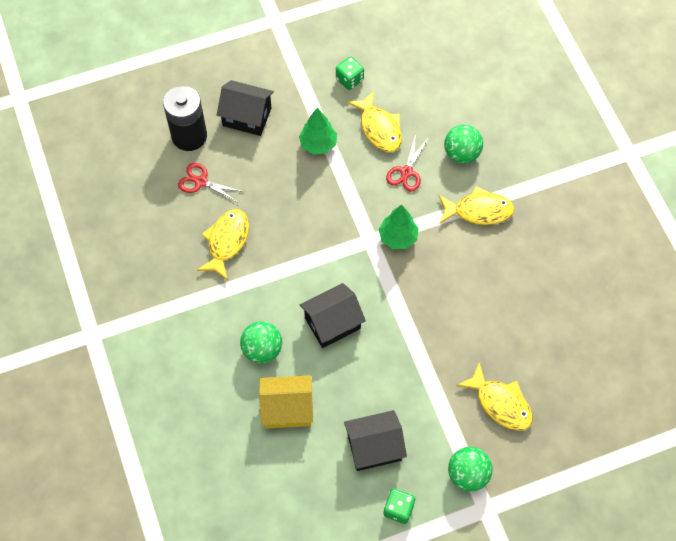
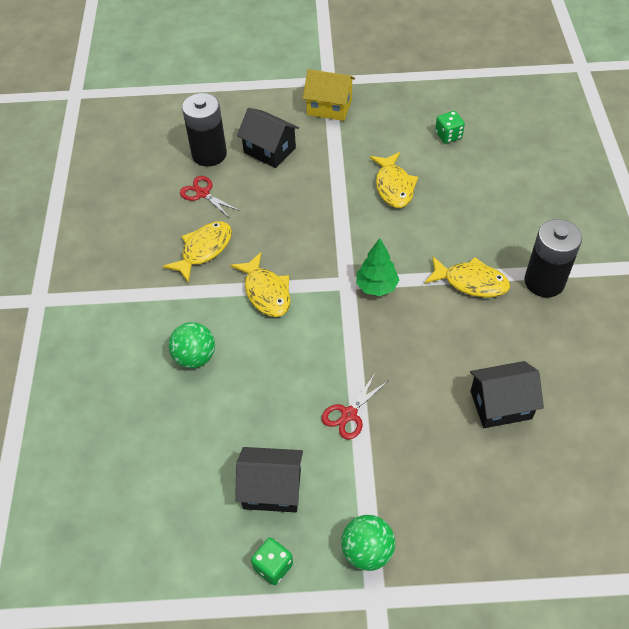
camera: 20 degrees right, 10 degrees down
yellow house [259,375,313,429] -> yellow house moved to [303,69,355,121]
green tree [299,107,337,155] -> none
black house [300,283,366,348] -> black house moved to [470,361,544,428]
green dice [336,56,364,90] -> green dice moved to [435,111,465,144]
red scissors [386,134,428,191] -> red scissors moved to [322,372,388,440]
green ball [444,125,483,164] -> none
yellow fish [456,363,533,431] -> yellow fish moved to [231,252,291,317]
none -> black battery [524,219,582,297]

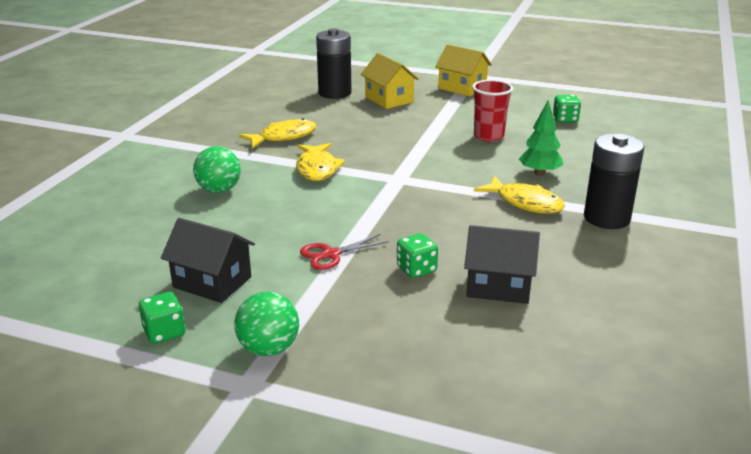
camera: 20 degrees right, 25 degrees down
red scissors [180,176,240,217] -> none
black house [237,108,299,168] -> yellow house [360,53,419,109]
green tree [356,238,399,296] -> green tree moved to [519,100,563,176]
yellow fish [370,152,418,208] -> red cup [472,80,513,142]
none -> green dice [397,233,438,278]

